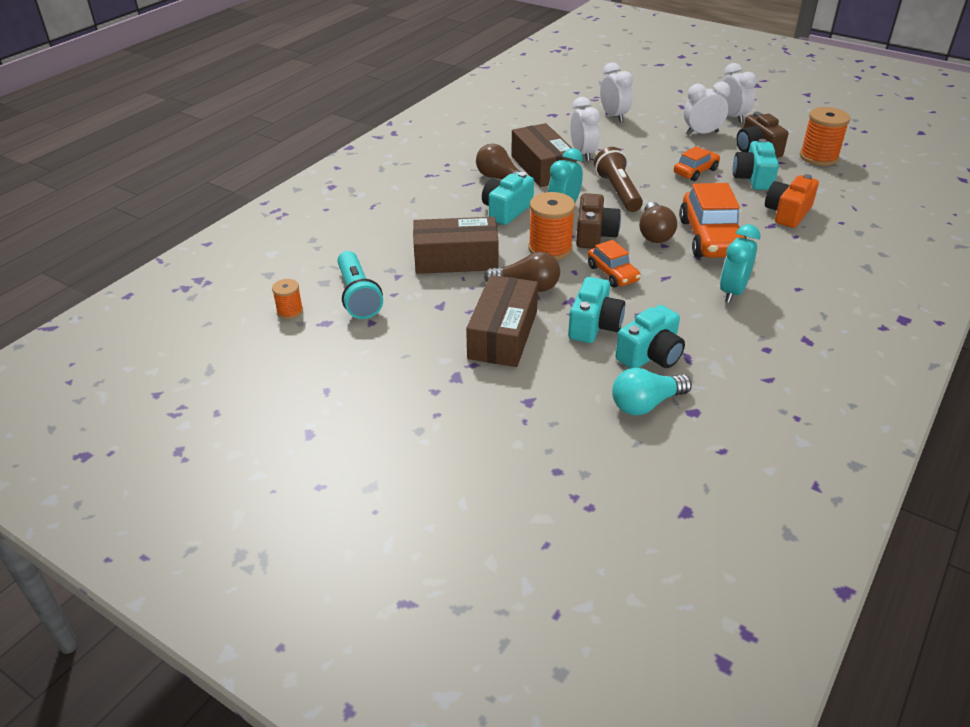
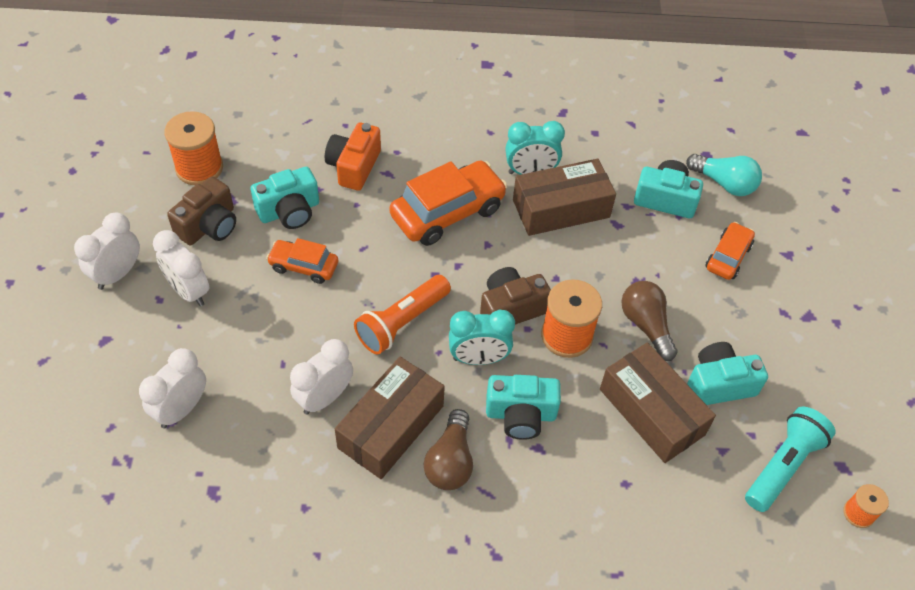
camera: 125 degrees left, 15 degrees up
brown box [466,275,538,367] -> brown box moved to [513,159,616,236]
turquoise camera [568,277,625,343] -> turquoise camera moved to [687,342,768,405]
orange car [588,240,641,288] -> orange car moved to [706,222,755,280]
brown flashlight [594,147,643,212] -> orange flashlight [354,275,451,354]
brown light bulb [639,202,677,243] -> none
orange camera [765,174,819,228] -> orange camera turned 105 degrees clockwise [325,122,381,191]

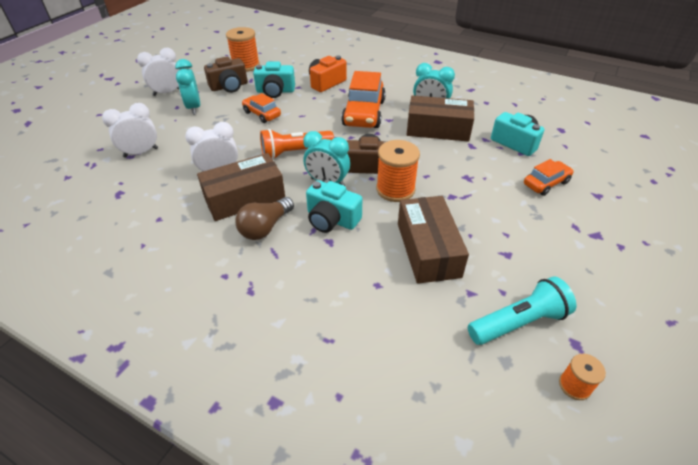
camera: 30 degrees right, 10 degrees down
white clock [153,230,209,306] -> turquoise clock [175,59,200,115]
orange car [390,161,508,246] -> orange car turned 105 degrees clockwise [341,71,386,128]
brown light bulb [621,281,677,361] -> none
turquoise light bulb [686,154,762,196] -> none
turquoise camera [687,342,768,405] -> none

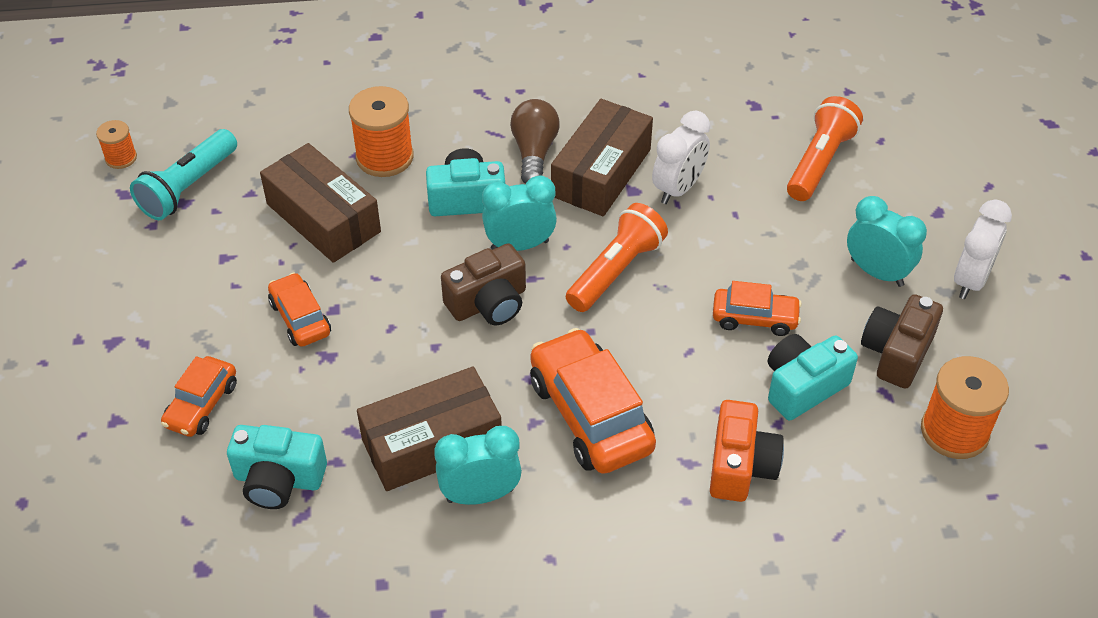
camera: 145 degrees right, 5 degrees up
white clock [102,103,158,158] -> orange flashlight [787,96,863,201]
orange spool [376,140,420,202] -> orange spool moved to [349,86,414,177]
none -> orange car [268,272,331,347]

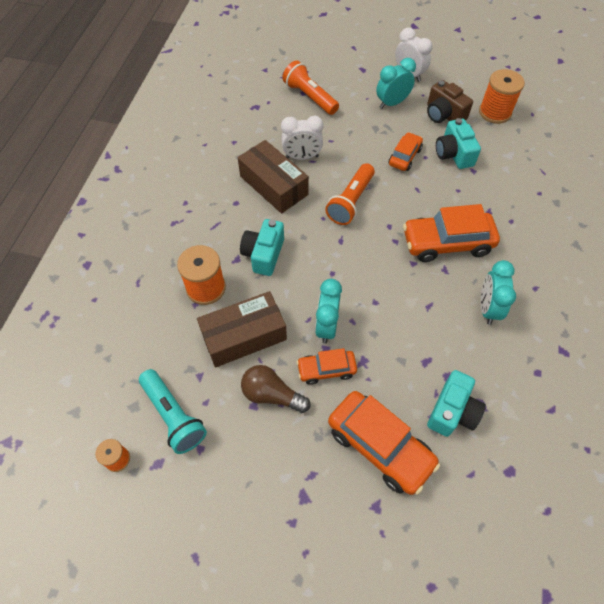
camera: 70 degrees left, 10 degrees up
orange car [161,356,237,437] -> orange car [328,391,440,495], size x1.77
brown box [357,367,502,491] -> none
brown camera [441,243,526,326] -> none
turquoise clock [482,175,557,251] -> turquoise clock moved to [315,279,342,343]
brown light bulb [510,99,560,184] -> brown light bulb moved to [241,365,310,413]
orange flashlight [566,203,668,312] -> orange flashlight turned 120 degrees counterclockwise [325,163,375,225]
white clock [652,111,710,204] -> white clock turned 120 degrees clockwise [281,116,324,160]
orange camera [710,400,784,502] -> none

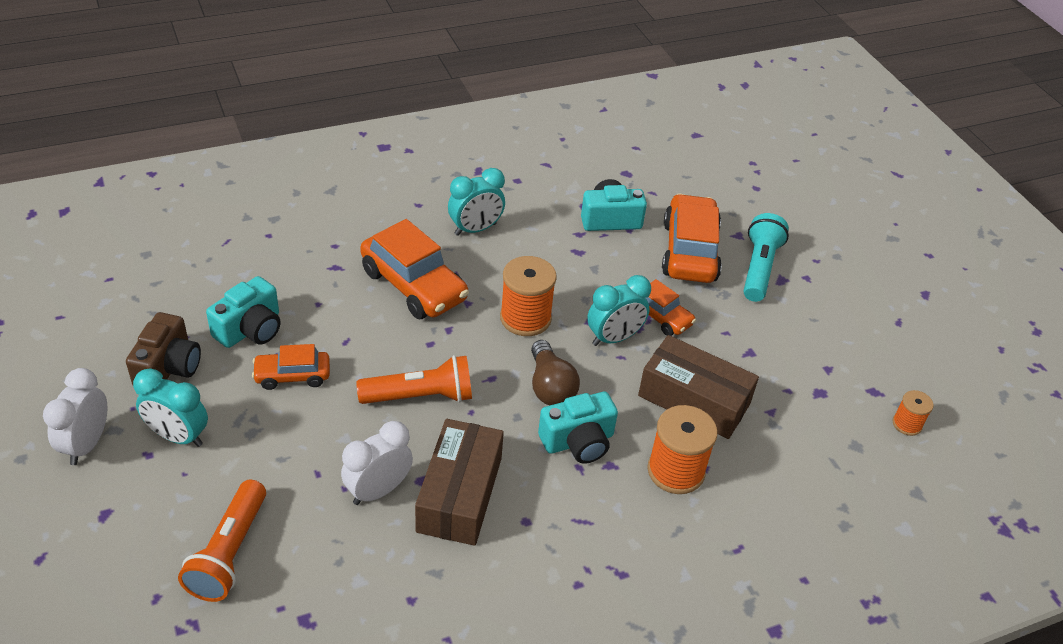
camera: 130 degrees left, 15 degrees down
turquoise flashlight [139,369,207,454] -> turquoise flashlight moved to [743,213,789,302]
brown light bulb [241,365,310,413] -> brown light bulb moved to [531,340,580,406]
white clock [281,116,324,160] -> white clock turned 90 degrees counterclockwise [341,421,413,505]
orange spool [479,69,525,124] -> orange spool moved to [500,256,557,336]

